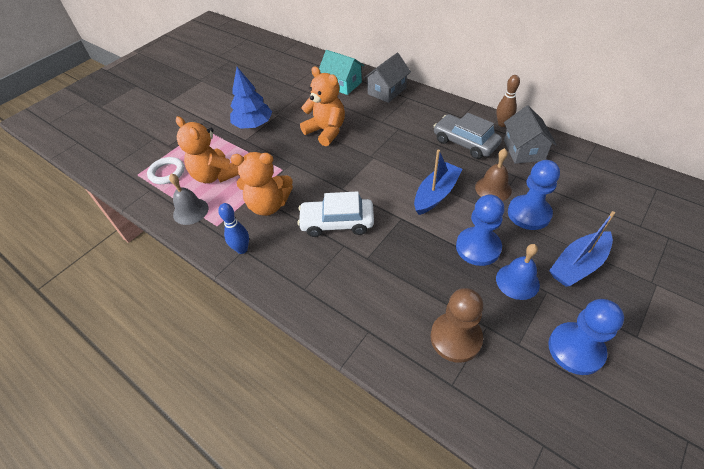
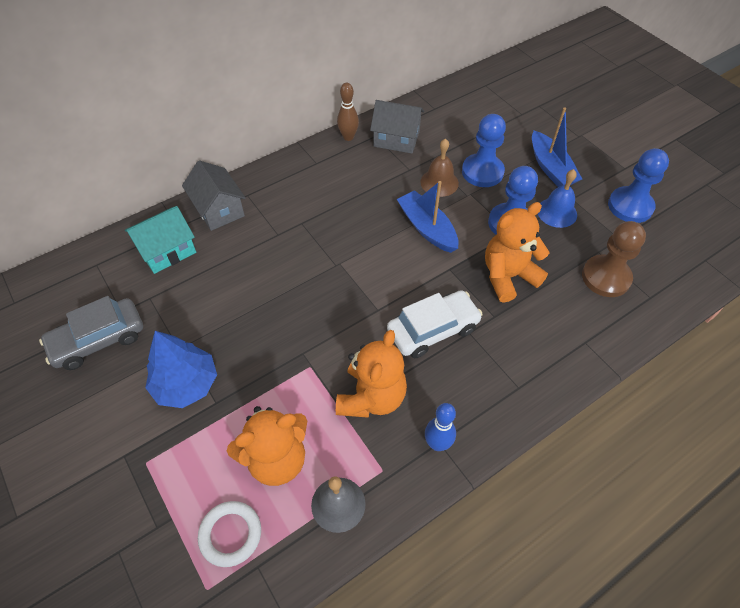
camera: 75 degrees left, 5 degrees up
white car [297,191,374,237] -> white car turned 135 degrees counterclockwise [387,290,483,358]
orange teddy bear [300,66,345,146] -> orange teddy bear moved to [485,202,550,303]
grey car [433,113,502,159] -> grey car moved to [39,296,143,370]

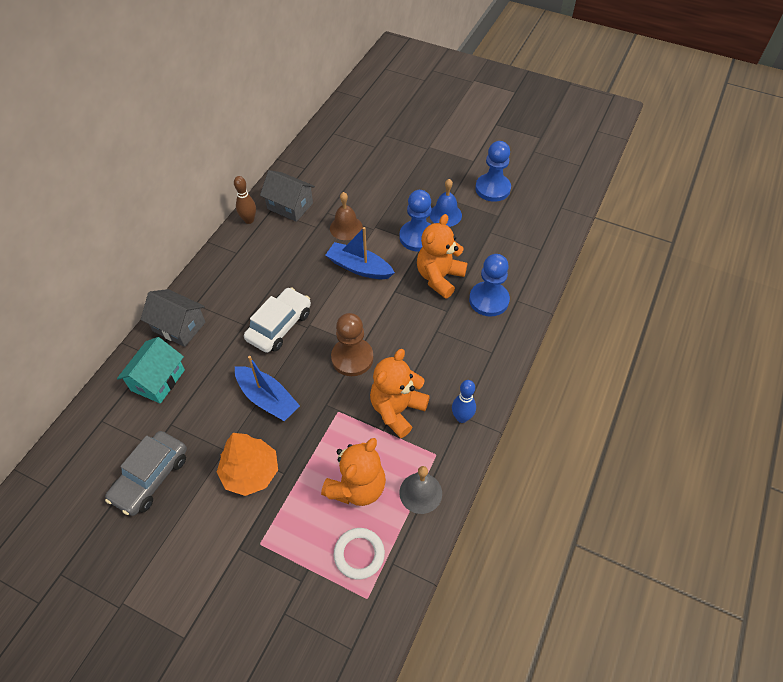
camera: 30 degrees left, 0 degrees up
blue tree [145,331,217,408] -> orange tree [217,433,278,496]
orange teddy bear [336,330,407,418] -> orange teddy bear turned 135 degrees counterclockwise [370,349,430,438]
grey house [370,100,424,153] -> grey house turned 45 degrees clockwise [260,170,315,222]
white car [387,290,483,358] -> white car moved to [244,287,311,353]
blue pawn [462,114,506,187] -> blue pawn moved to [469,254,510,317]
blue boat [532,107,582,187] -> blue boat moved to [235,356,300,421]
brown pawn [582,221,646,297] -> brown pawn moved to [331,313,373,376]

